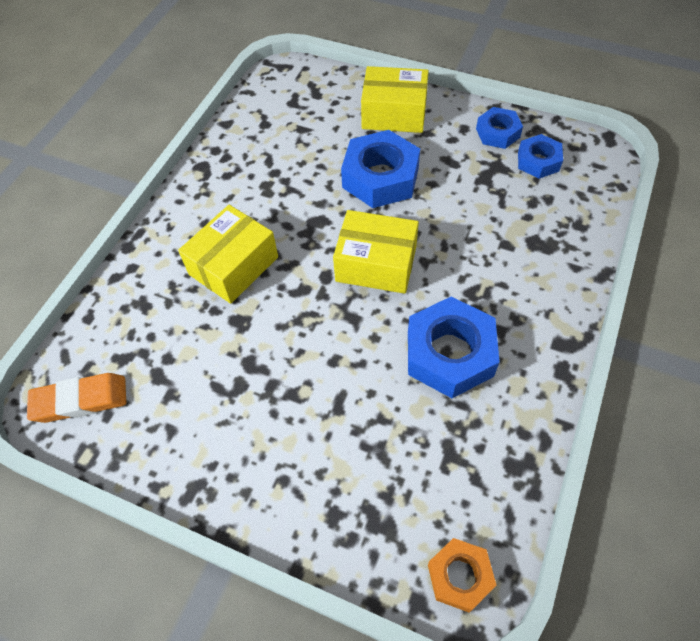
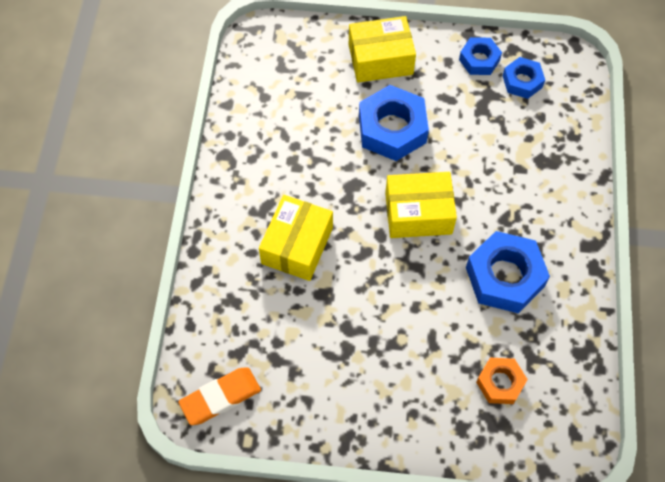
camera: 20 degrees left, 5 degrees up
orange nut [428,538,496,612] -> orange nut moved to [476,358,528,404]

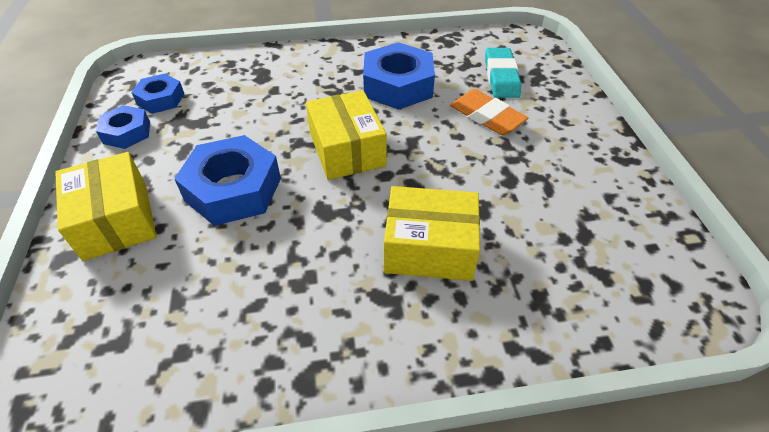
camera: 105 degrees left, 15 degrees down
orange eraser [178,367,261,425] -> orange eraser moved to [450,89,528,135]
orange nut [476,358,528,404] -> turquoise eraser [485,48,521,98]

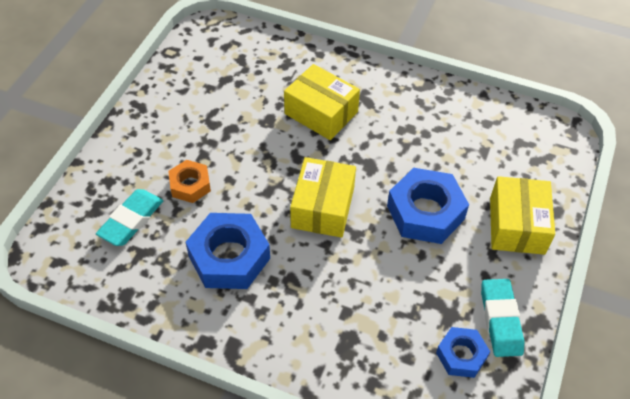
camera: 150 degrees left, 5 degrees up
blue nut [96,105,150,149] -> turquoise eraser [481,279,524,357]
orange eraser [450,89,528,135] -> orange nut [168,160,211,203]

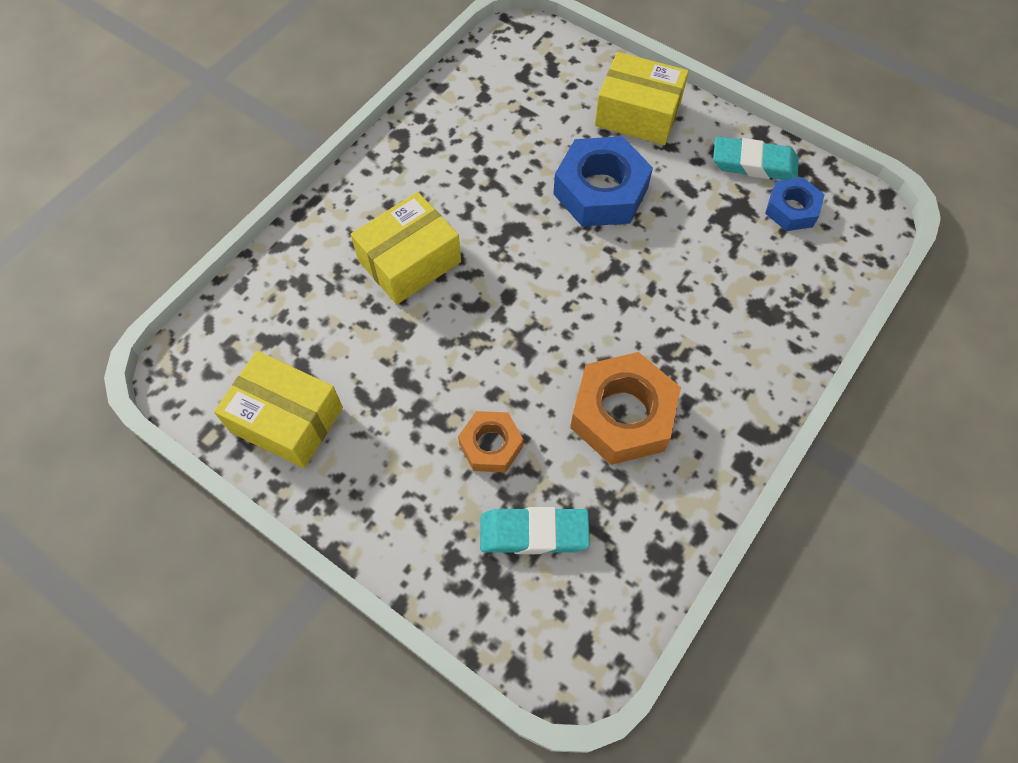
camera: 75 degrees left, 10 degrees up
turquoise eraser [96,189,163,246] -> turquoise eraser turned 45 degrees counterclockwise [480,507,590,554]
blue nut [186,213,270,289] -> orange nut [570,352,681,465]
yellow box [290,157,356,238] -> yellow box moved to [214,351,343,468]

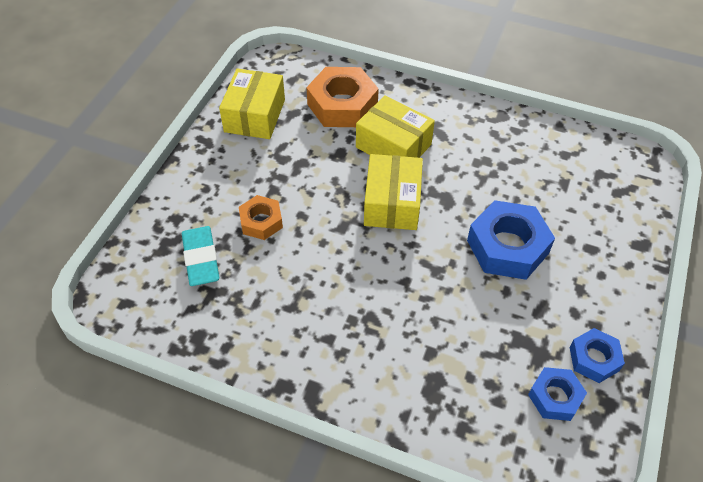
camera: 75 degrees right, 10 degrees down
orange nut [570,352,681,465] -> orange nut moved to [306,67,379,127]
yellow box [595,52,689,145] -> yellow box moved to [364,154,423,230]
turquoise eraser [713,137,799,180] -> blue nut [570,328,625,383]

